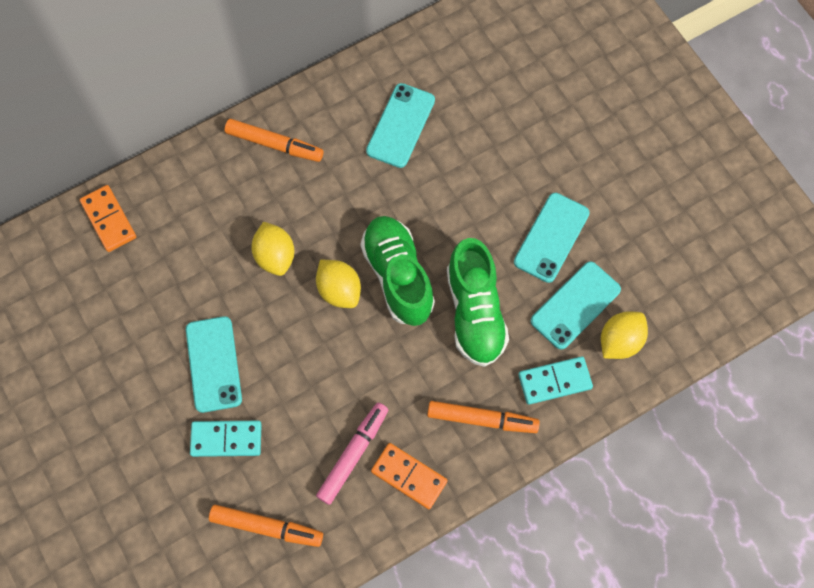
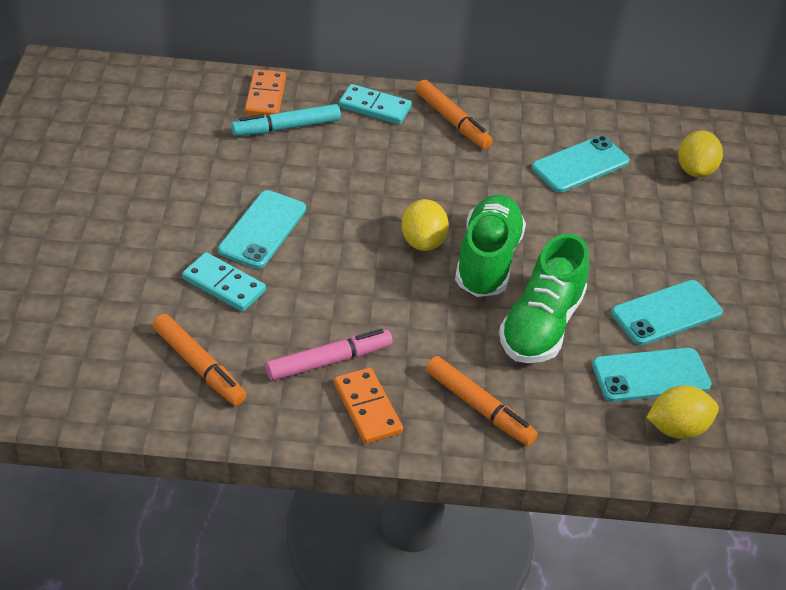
camera: 30 degrees right, 25 degrees down
yellow lemon [251,222,294,276] -> yellow lemon moved to [678,130,723,178]
turquoise domino [518,356,593,405] -> turquoise domino moved to [339,84,412,125]
none -> turquoise marker [231,104,341,136]

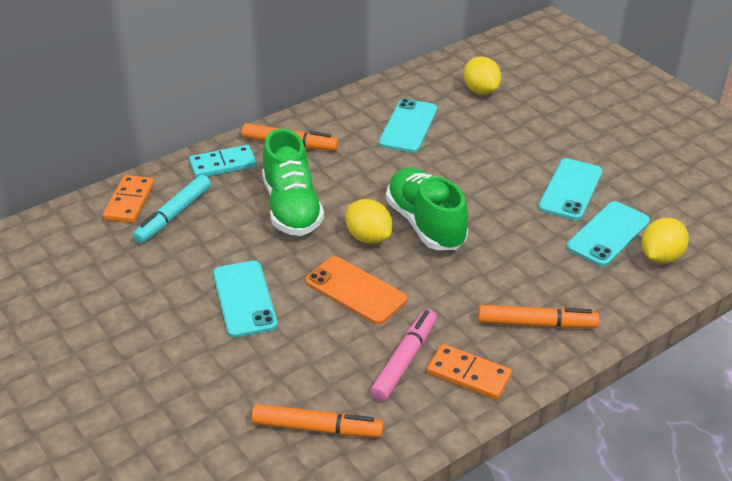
camera: 35 degrees left, 5 degrees down
turquoise domino [182,252,266,312] -> none
orange domino [245,69,286,116] -> orange domino turned 45 degrees clockwise [103,175,155,223]
green shoe [499,233,589,363] -> green shoe moved to [262,129,324,236]
none -> orange phone [305,256,407,324]

